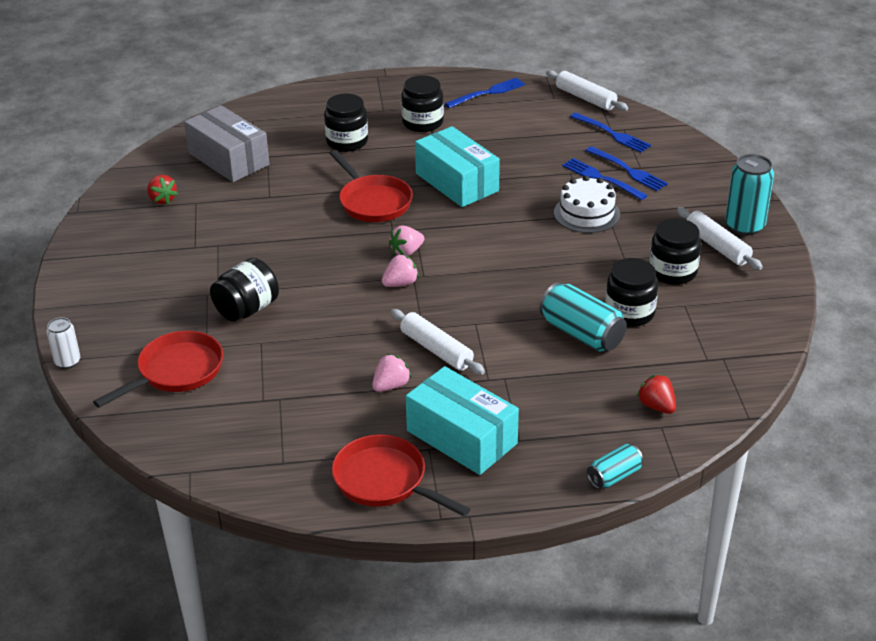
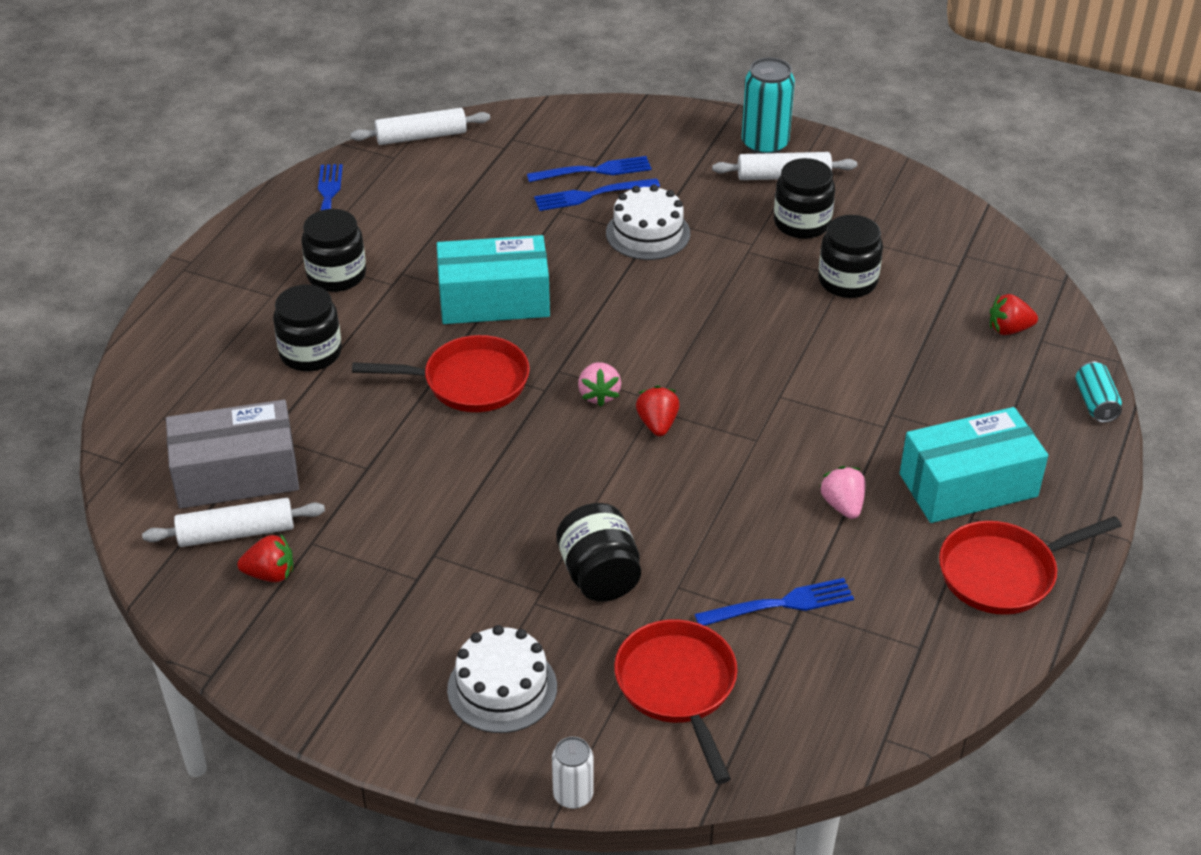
camera: 60 degrees left, 5 degrees up
pink strawberry [382,254,419,287] -> red strawberry [636,385,680,437]
white rolling pin [391,309,485,375] -> white rolling pin moved to [142,498,325,547]
turquoise can [540,282,627,352] -> none
blue fork [570,112,651,153] -> blue fork moved to [694,578,854,626]
none -> white cake [447,625,557,733]

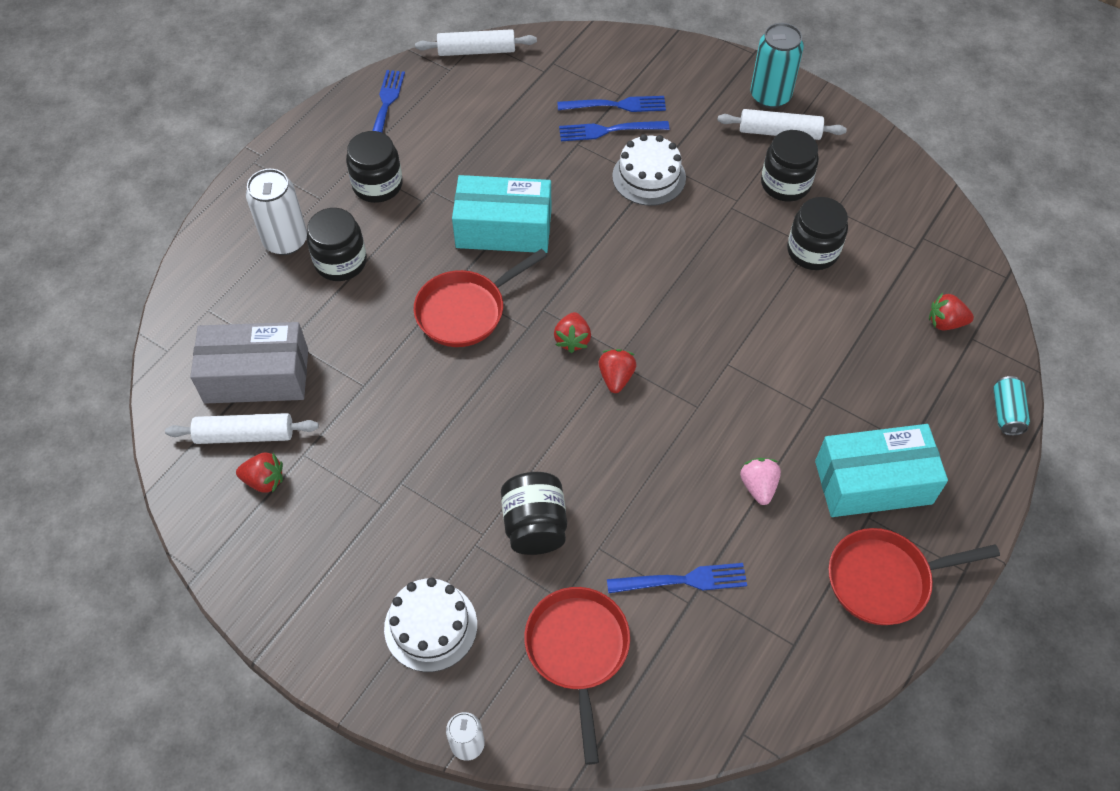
camera: 10 degrees right, 15 degrees up
red pan [352,335,530,412] -> red pan turned 135 degrees clockwise [414,249,547,347]
pink strawberry [578,362,621,407] -> red strawberry [554,312,591,353]
none -> white can [246,169,307,255]

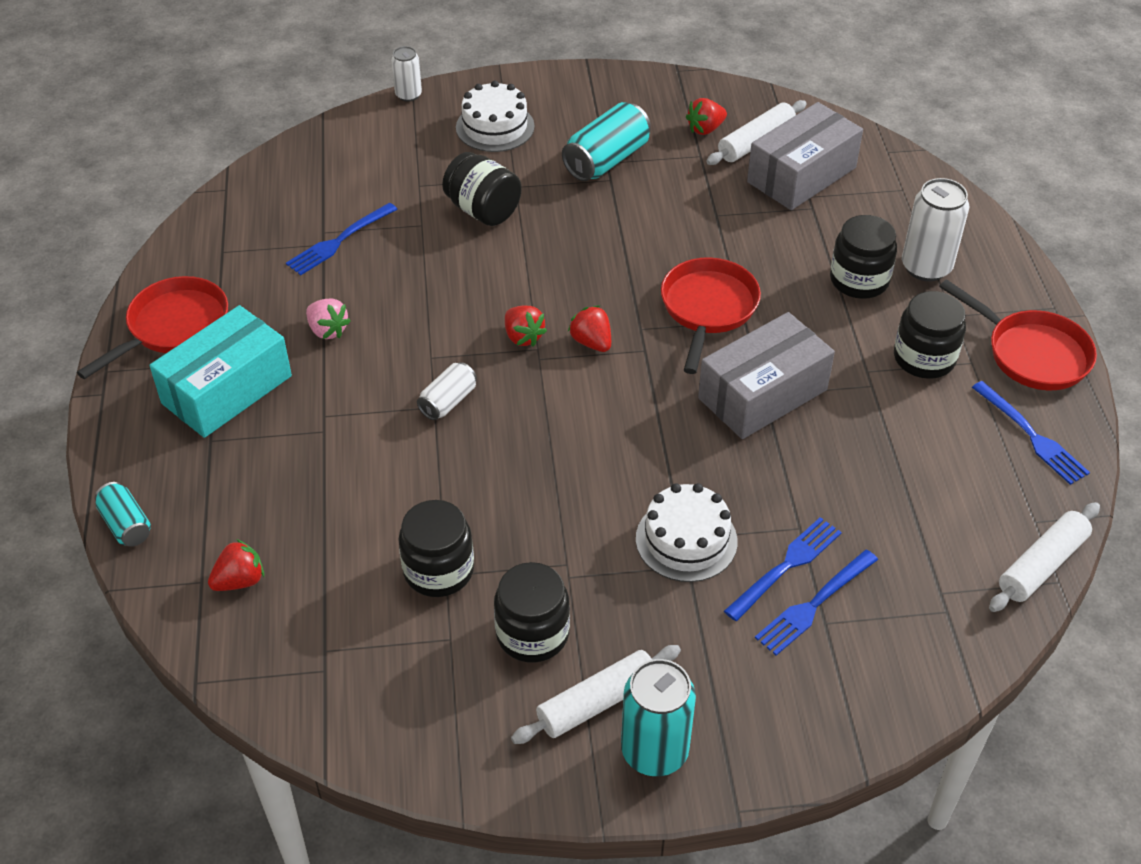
camera: 140 degrees right, 10 degrees down
turquoise box [452,175,551,253] -> grey box [698,312,835,439]
red pan [524,587,630,765] -> red pan moved to [939,279,1097,390]
none -> white can [417,362,477,420]
none -> turquoise can [562,102,651,181]

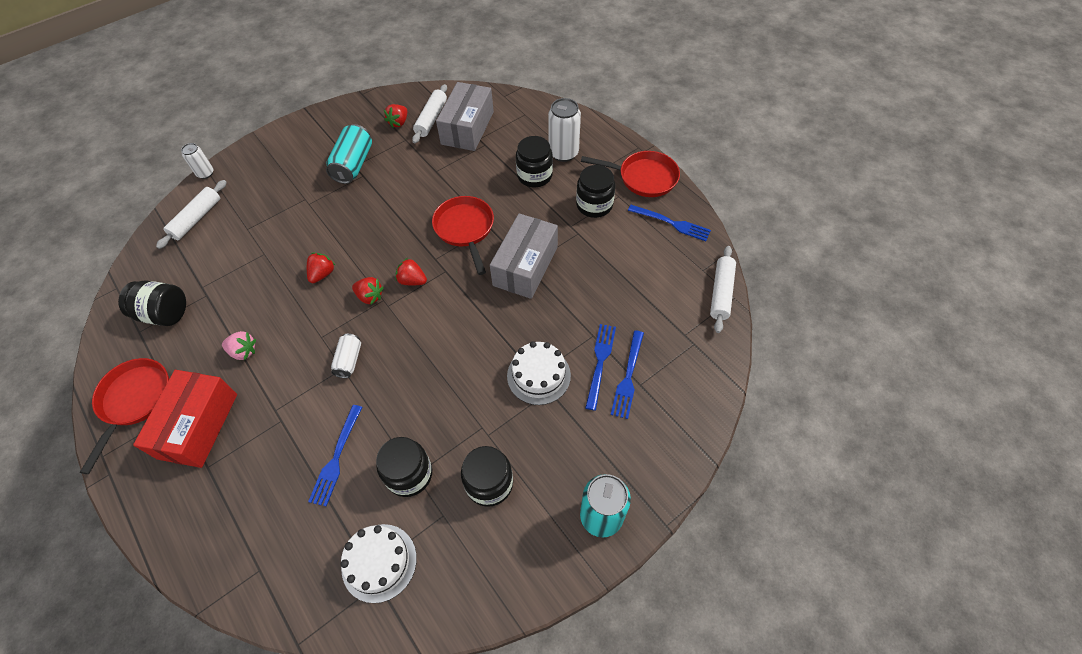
camera: 30 degrees left, 10 degrees up
turquoise can [95,482,151,547] -> none
turquoise box [150,305,292,438] -> red box [133,370,237,468]
red strawberry [208,539,264,591] -> red strawberry moved to [307,253,336,283]
blue fork [286,203,398,276] -> blue fork moved to [308,405,362,506]
black jar [442,152,522,226] -> black jar moved to [118,280,186,326]
white cake [456,81,535,152] -> white cake moved to [340,524,417,603]
white rolling pin [511,645,681,744] -> white rolling pin moved to [156,180,227,249]

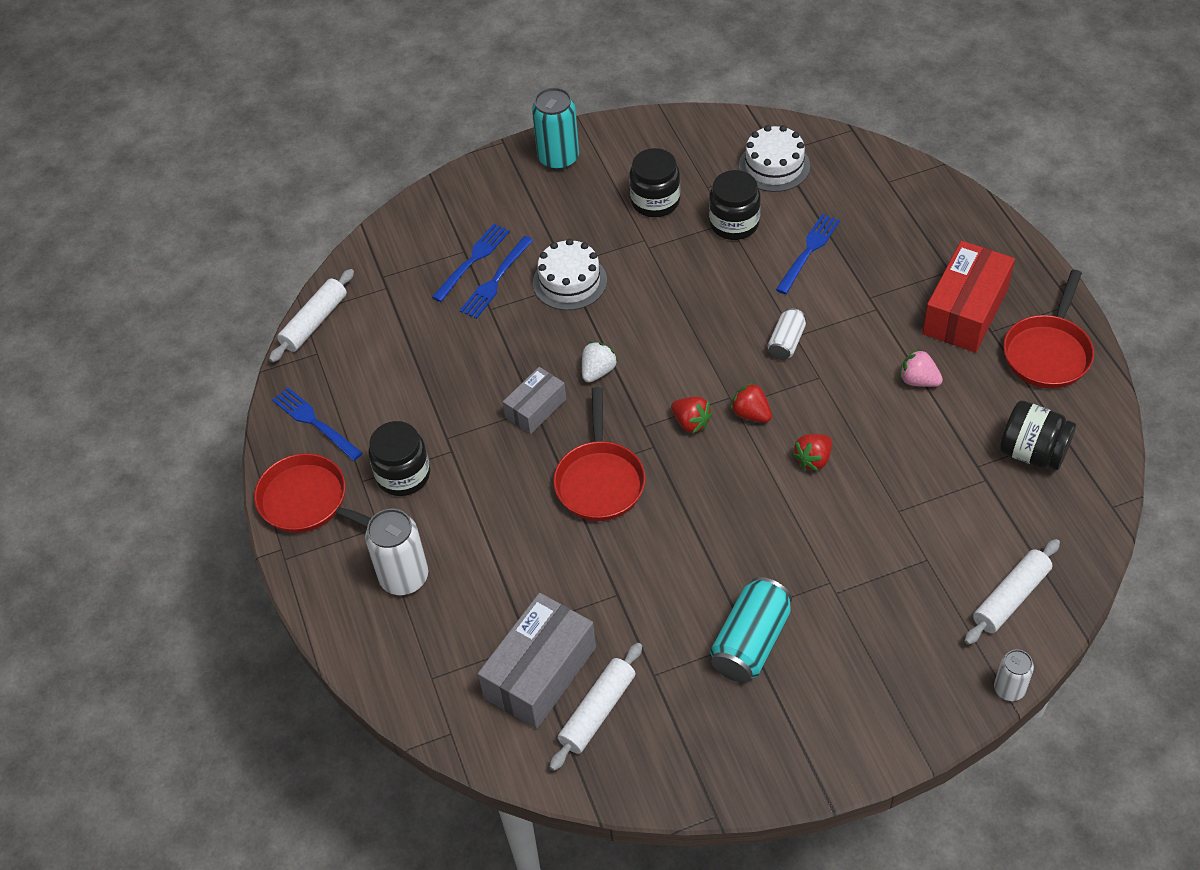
camera: 160 degrees left, 5 degrees down
red strawberry [384,104,407,128] -> none
grey box [490,213,558,299] -> grey box [503,367,566,434], size x0.58
black jar [516,136,553,187] -> none
none -> white strawberry [582,341,618,382]

